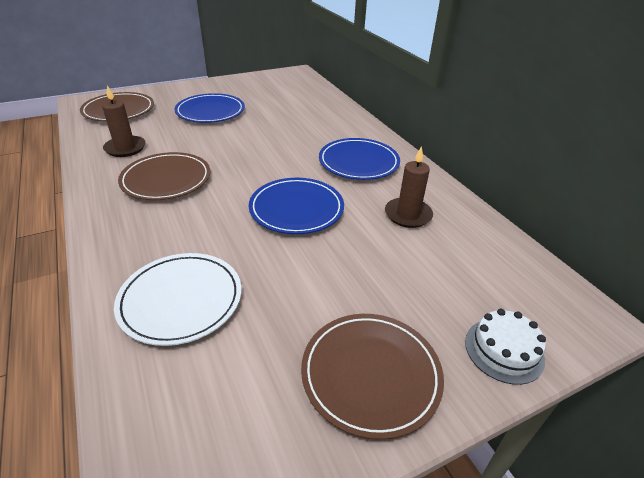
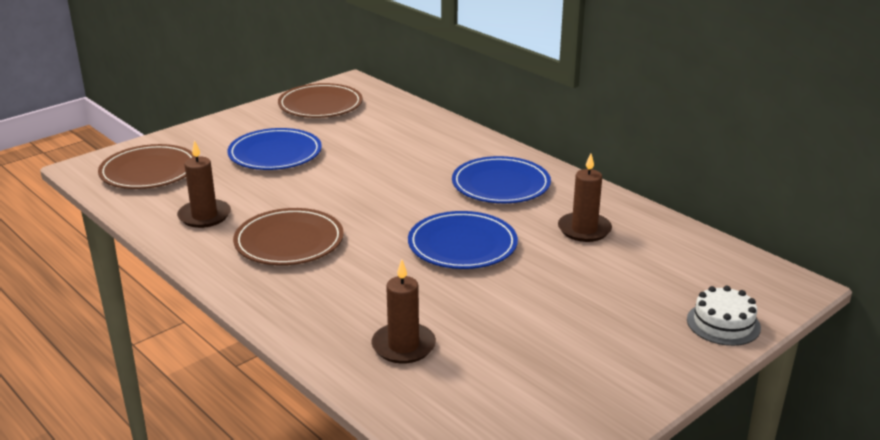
camera: 15 degrees left, 10 degrees down
white plate [114,253,241,346] -> brown candle [371,260,436,363]
brown plate [301,314,444,440] -> brown plate moved to [278,83,363,118]

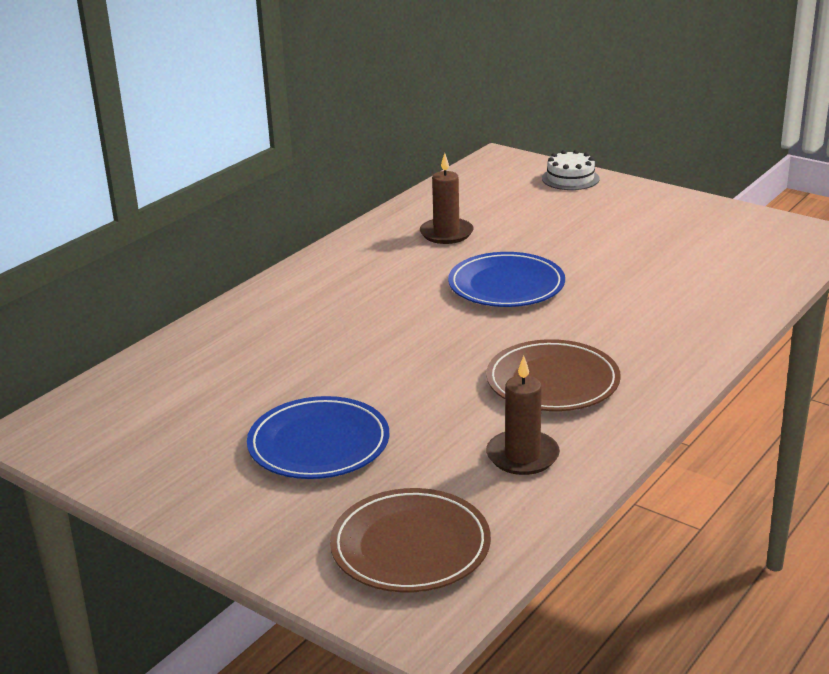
camera: 100 degrees left, 0 degrees up
brown plate [278,83,363,118] -> none
brown candle [371,260,436,363] -> none
blue plate [452,156,551,203] -> none

